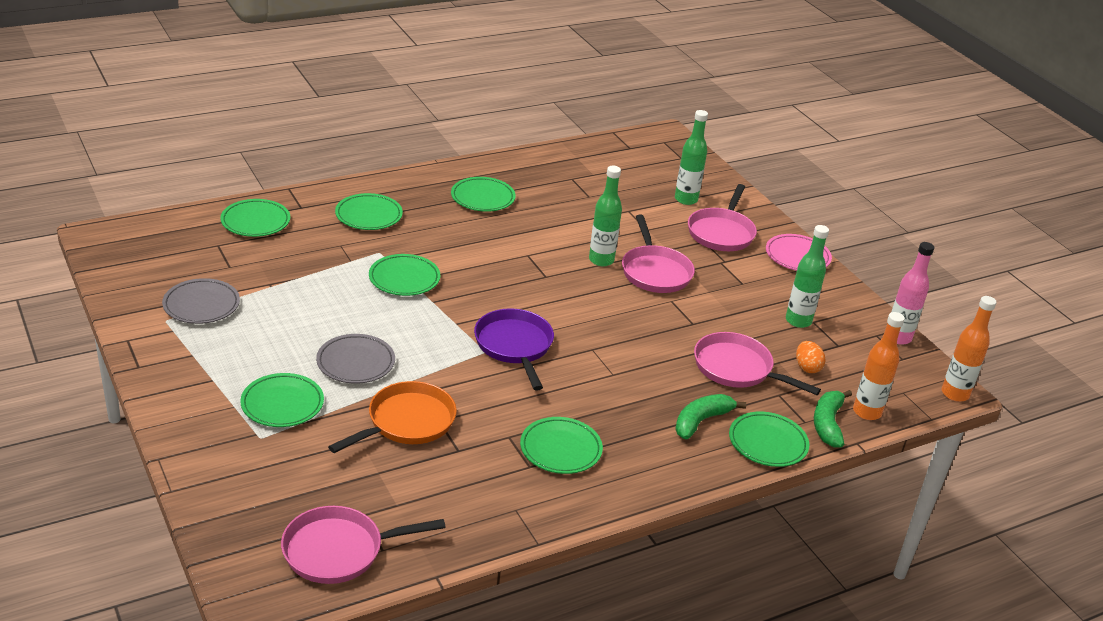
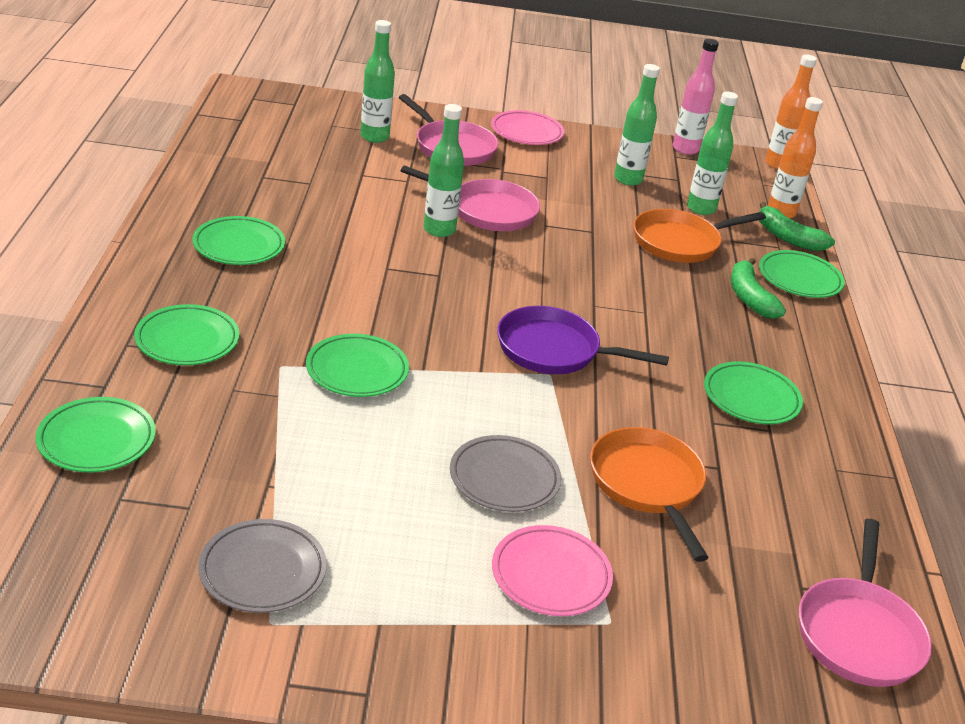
camera: 60 degrees left, 0 degrees up
green plate [240,373,324,427] -> pink plate [492,525,613,616]
pink pan [694,332,821,395] -> orange pan [633,209,766,263]
orange egg [796,341,825,373] -> green bottle [687,92,738,215]

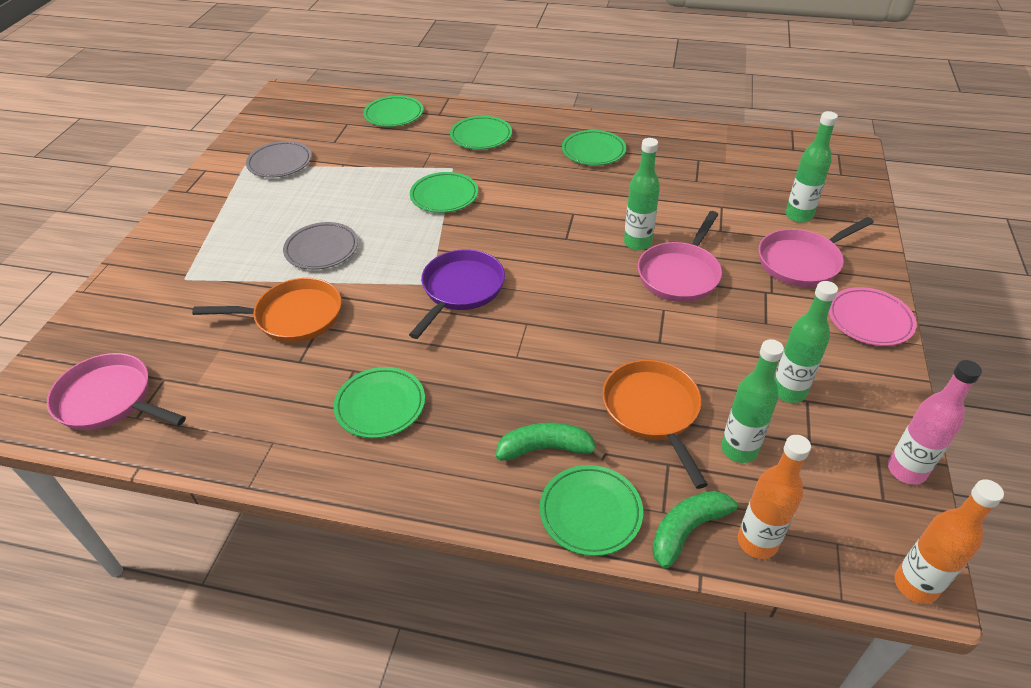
camera: 105 degrees right, 10 degrees up
pink plate [492,525,613,616] -> none

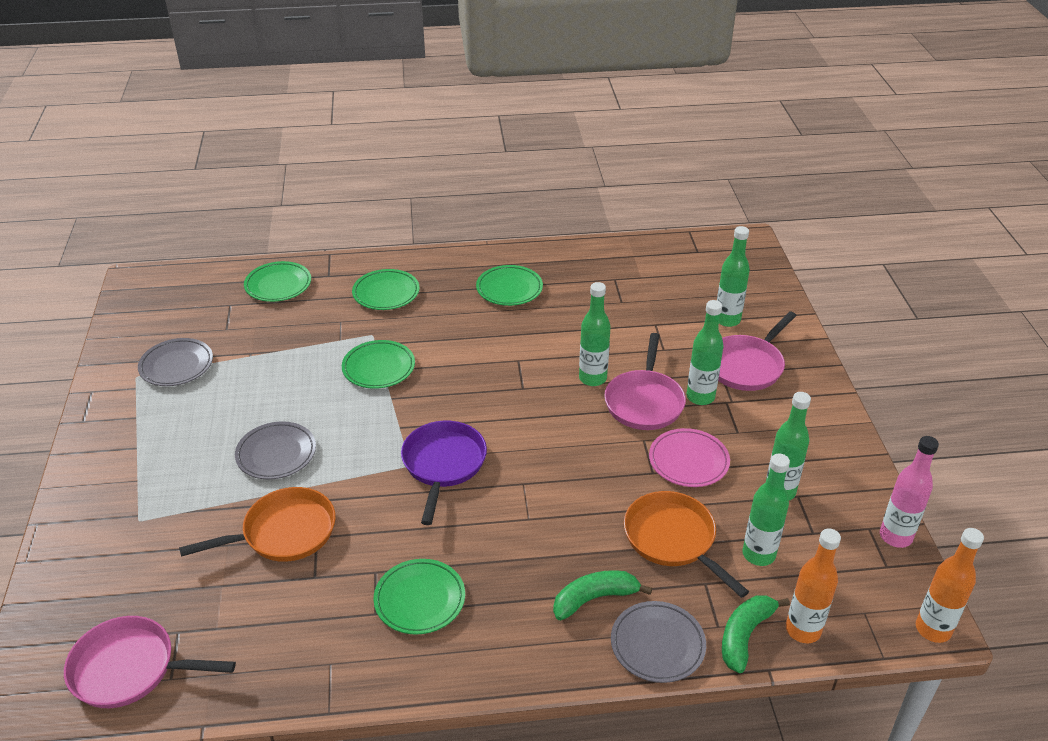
camera: 20 degrees left, 5 degrees down
green plate [540,465,643,556] -> grey plate [611,601,706,683]
pink plate [829,287,916,346] -> pink plate moved to [649,428,730,487]
none -> green bottle [687,300,723,405]

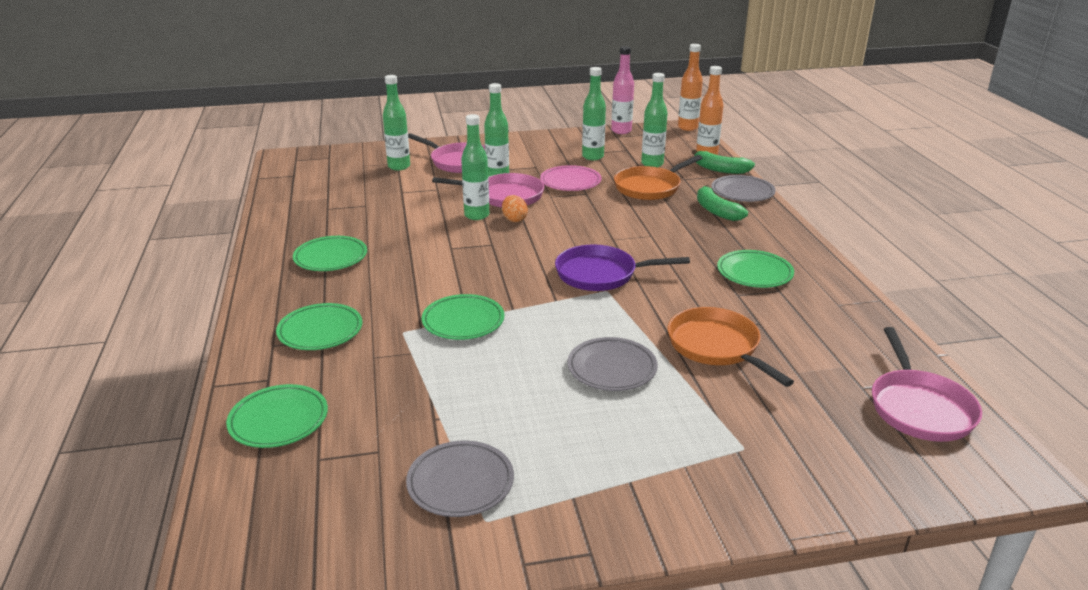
camera: 95 degrees left, 10 degrees down
none -> orange egg [502,195,528,222]

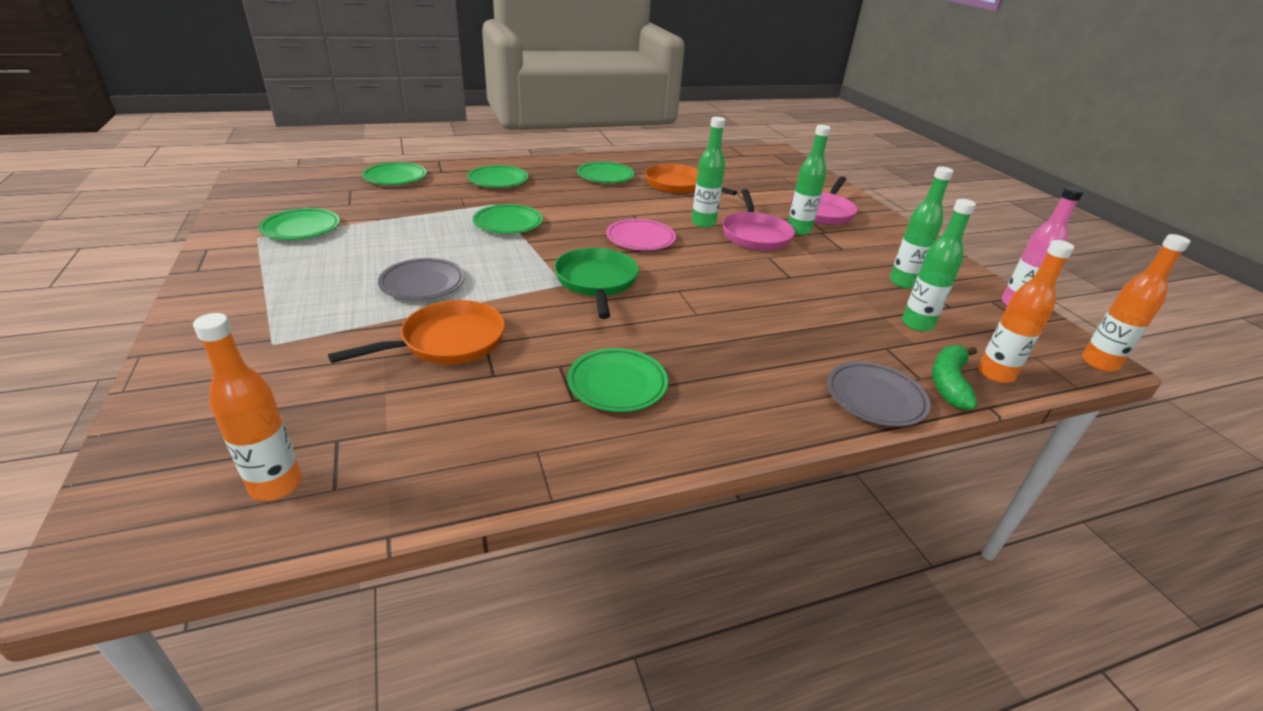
camera: 80 degrees right, 5 degrees up
green bottle [383,75,410,171] -> none
grey plate [406,441,514,517] -> green plate [259,208,340,240]
orange egg [502,195,528,222] -> none
pink plate [540,165,602,191] -> pink plate moved to [606,219,676,250]
purple pan [555,245,690,291] -> green pan [554,248,639,319]
orange pan [614,155,702,200] -> orange pan moved to [645,164,737,195]
green banana [697,184,748,221] -> none
pink pan [872,327,982,442] -> orange bottle [193,313,302,501]

